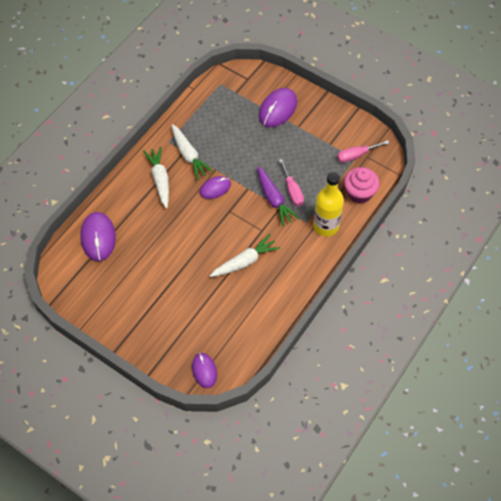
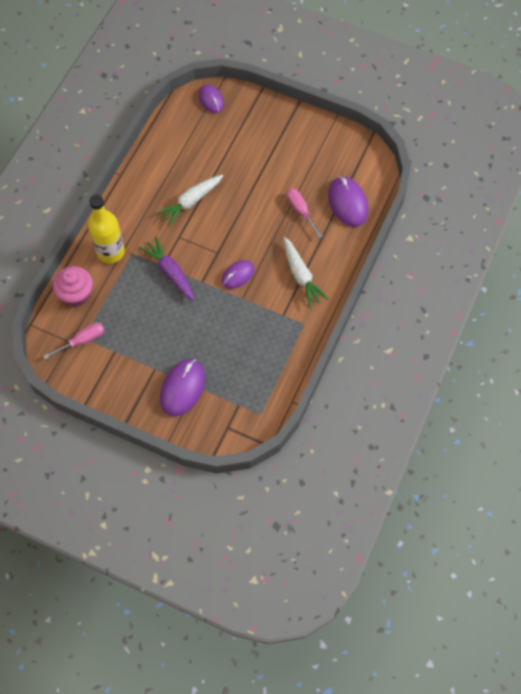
camera: 170 degrees right, 5 degrees up
white carrot [172,124,214,180] -> none
pink screwdriver [279,159,304,206] -> pink screwdriver moved to [286,188,323,238]

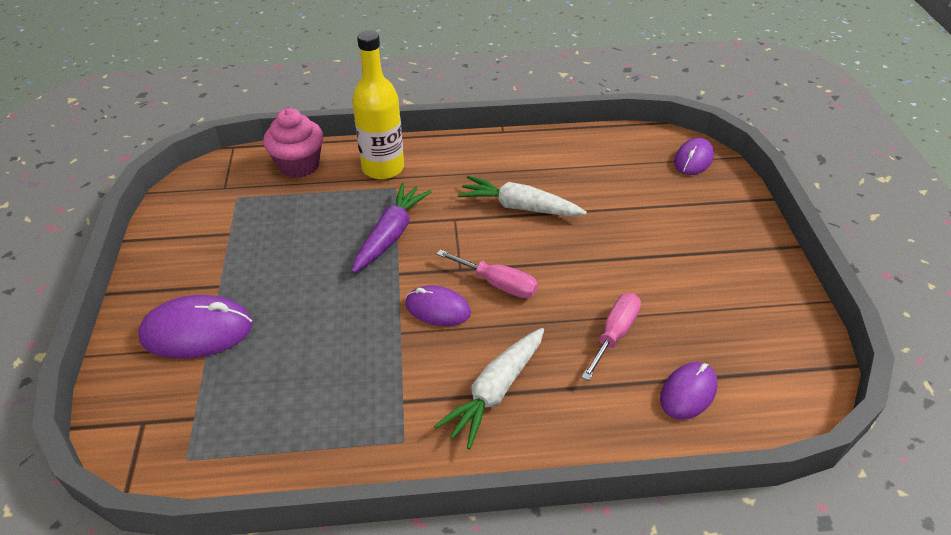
camera: 60 degrees right, 20 degrees down
pink screwdriver [43,323,104,360] -> pink screwdriver moved to [437,250,538,298]
purple mouse [328,176,368,227] -> purple mouse [660,362,718,420], size x0.64

